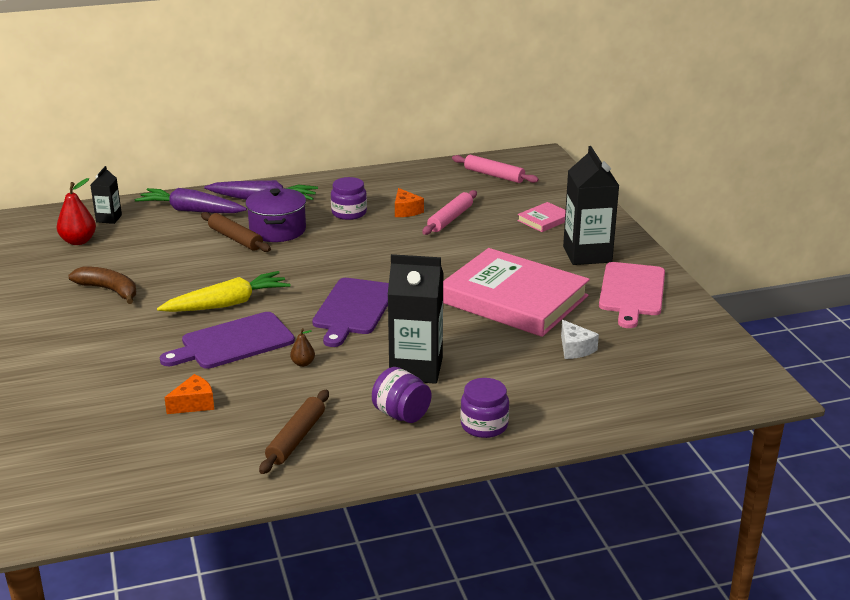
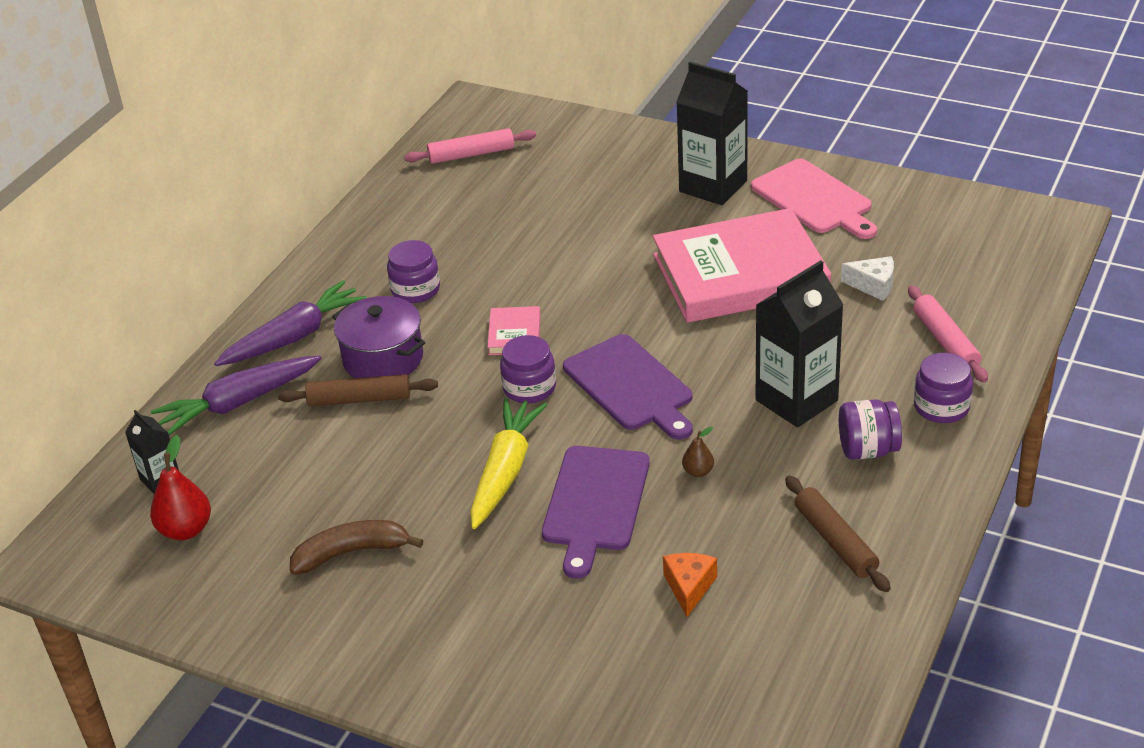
camera: 45 degrees left, 10 degrees up
orange cheese [395,188,424,217] -> none
pink rolling pin [422,190,477,235] -> pink rolling pin moved to [908,285,988,382]
pink book [517,202,566,232] -> pink book moved to [487,306,541,355]
none -> purple jar [500,335,556,404]

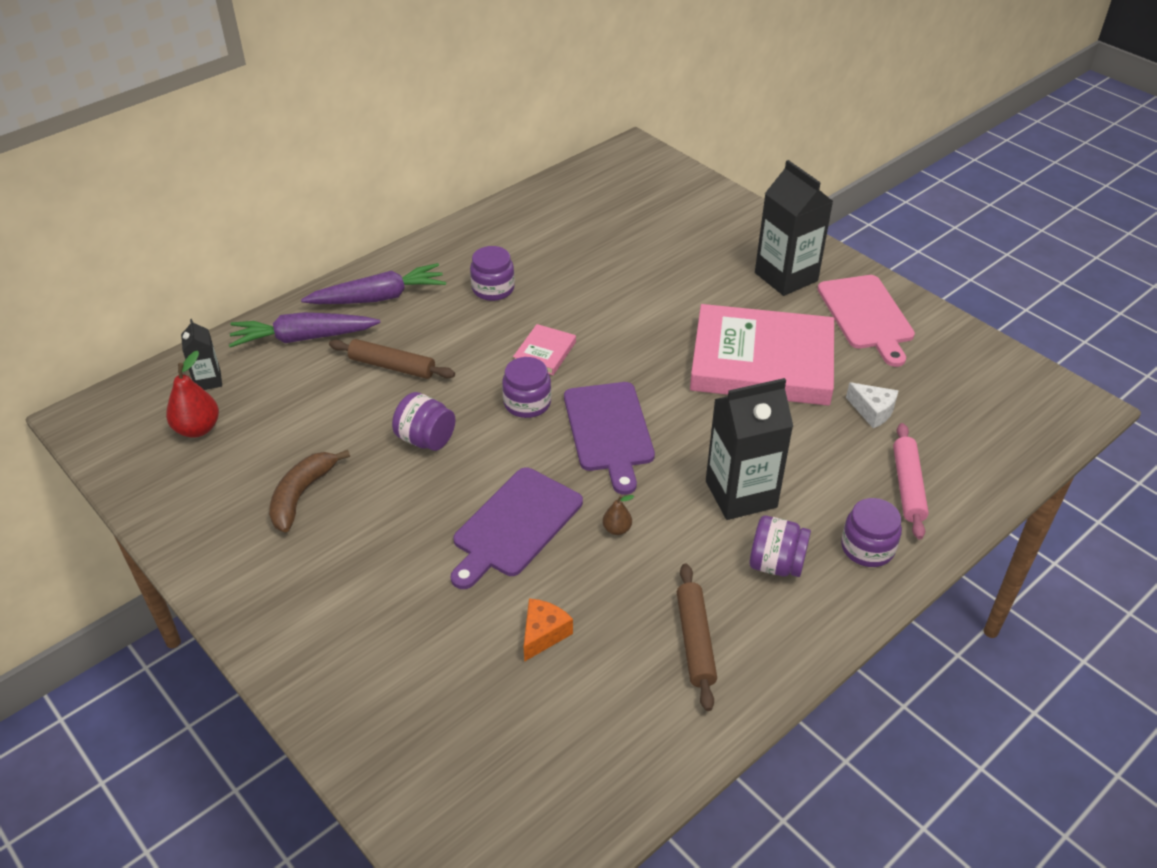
camera: 20 degrees right, 5 degrees up
brown banana [290,520,424,575] -> brown banana turned 75 degrees counterclockwise [269,450,350,532]
purple pot [332,296,425,378] -> none
pink rolling pin [404,128,536,164] -> none
yellow carrot [470,398,547,529] -> none
none -> purple jar [392,392,456,451]

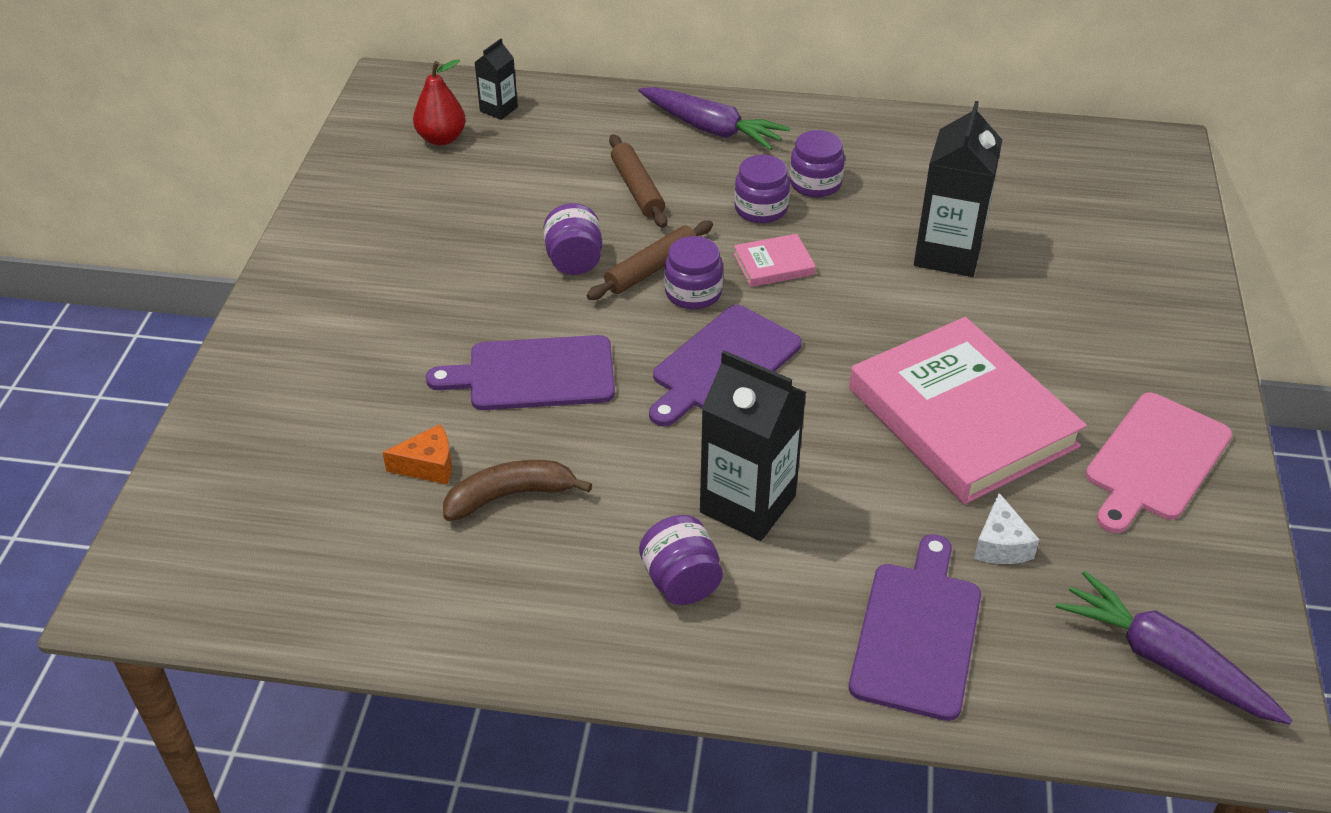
camera: 50 degrees right, 0 degrees up
purple carrot [229,312,381,347] -> purple carrot moved to [1056,571,1293,725]
brown banana [269,450,350,532] -> brown banana moved to [443,460,592,521]
brown pear [603,495,634,535] -> none
brown rolling pin [677,564,717,711] -> brown rolling pin moved to [587,221,713,300]
black carton [755,160,833,296] -> black carton moved to [914,101,1002,277]
purple jar [841,498,902,567] -> purple jar moved to [734,155,790,223]
pink rolling pin [893,423,929,540] -> purple cutting board [849,534,981,721]

